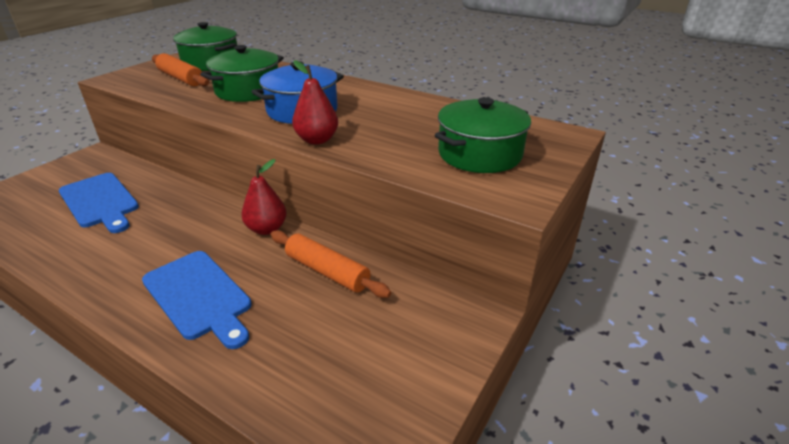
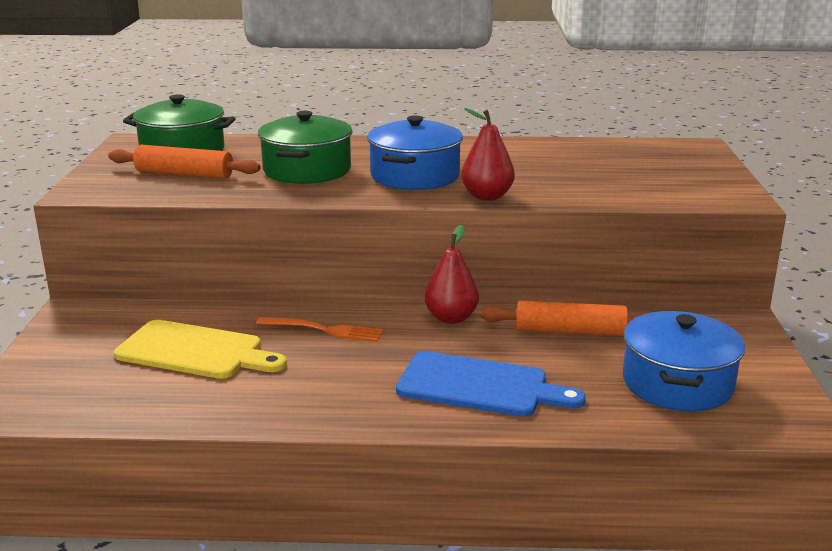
camera: 30 degrees left, 10 degrees down
blue cutting board [59,173,139,233] -> yellow cutting board [114,320,287,379]
green pot [435,97,531,173] -> none
none -> orange fork [256,317,383,342]
none -> blue pot [623,311,745,412]

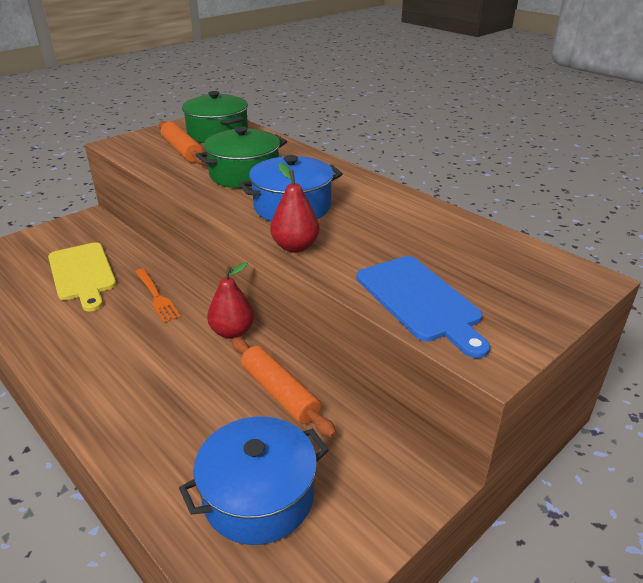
camera: 45 degrees right, 10 degrees up
blue cutting board [396,351,586,417] -> blue cutting board moved to [357,256,490,358]

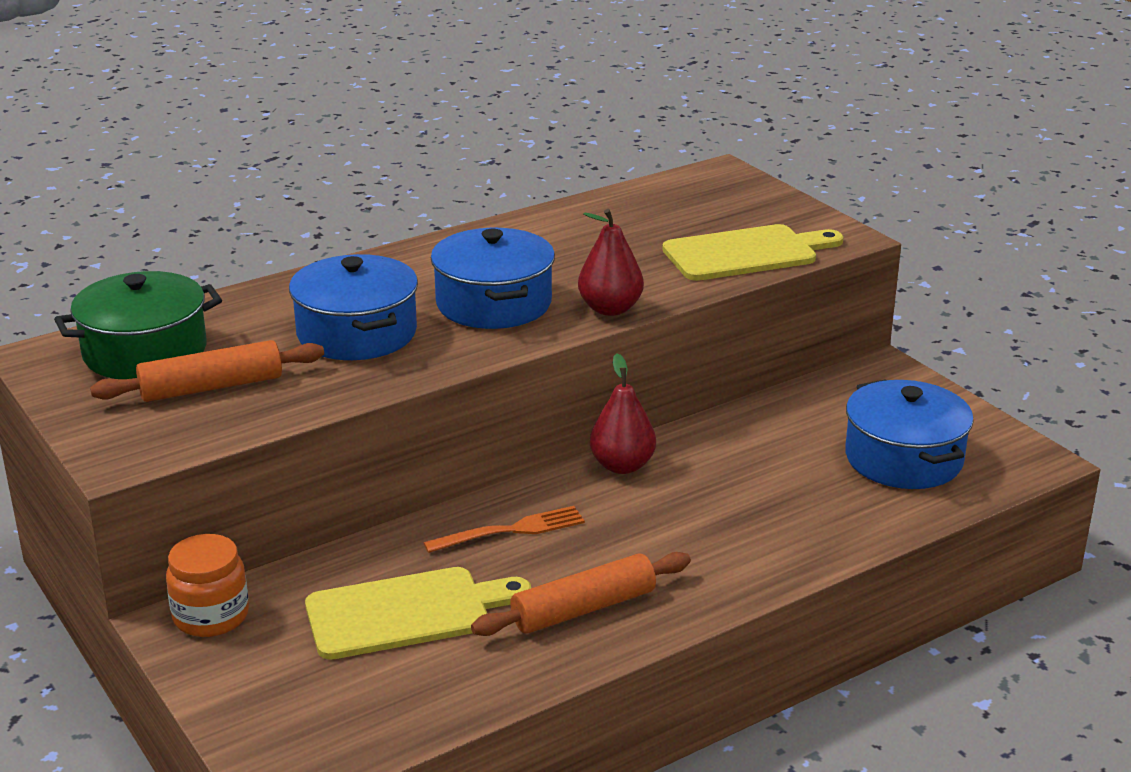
camera: 80 degrees left, 5 degrees down
green pot [196,126,287,188] -> blue pot [289,254,418,360]
orange rolling pin [232,337,336,438] -> orange rolling pin moved to [471,552,691,636]
blue cutting board [357,256,490,358] -> yellow cutting board [662,224,843,281]
none -> orange jar [166,534,249,637]

